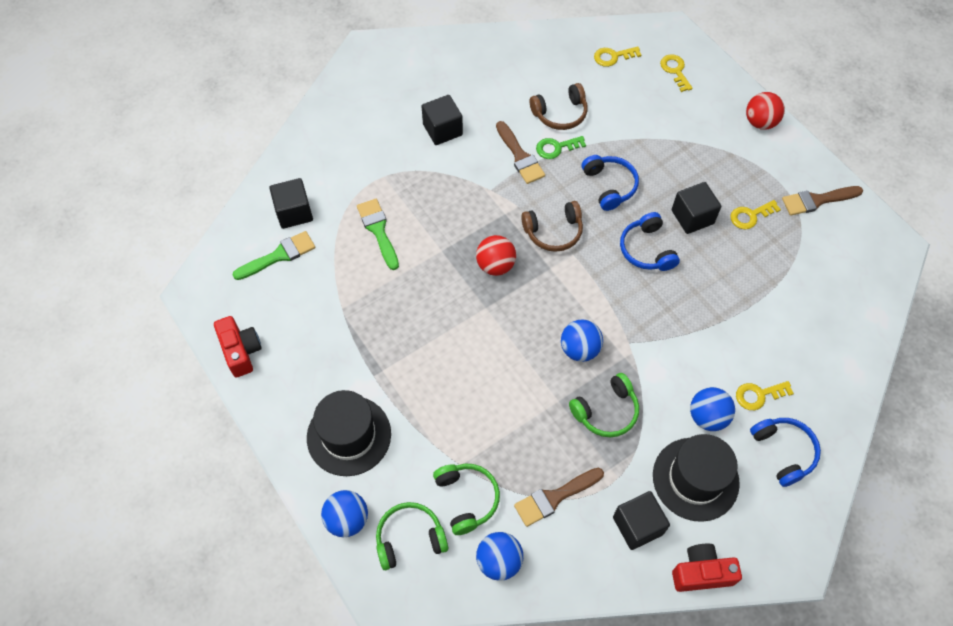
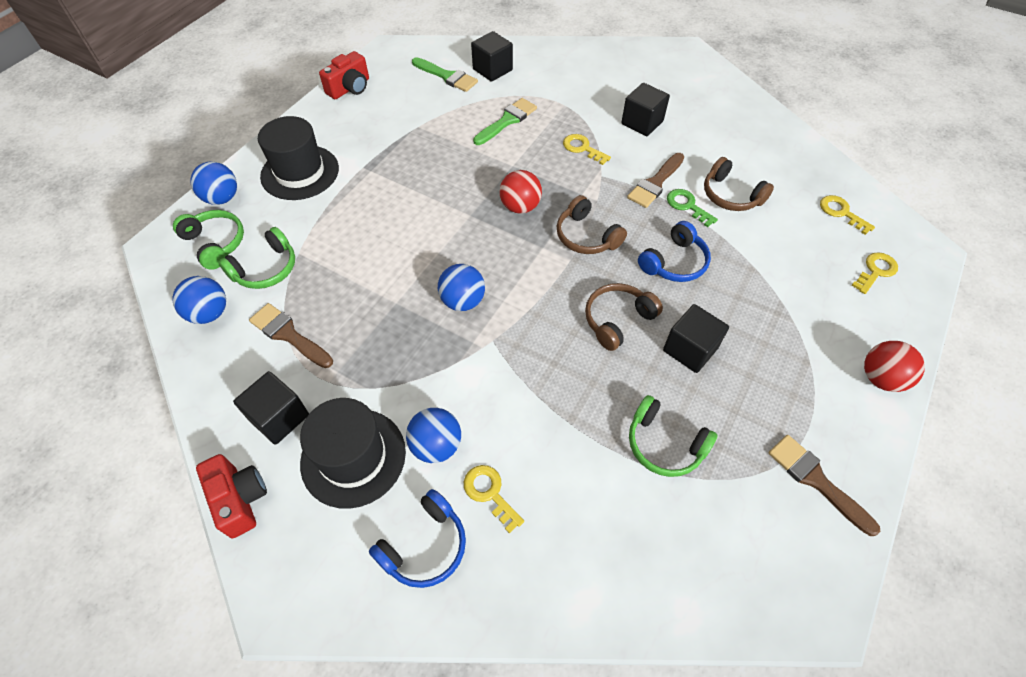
camera: 65 degrees right, 5 degrees down
green headphones [569,373,639,437] -> green headphones moved to [629,395,718,477]
blue headphones [620,212,680,271] -> brown headphones [585,283,663,351]
yellow key [730,200,781,229] -> yellow key moved to [563,134,611,165]

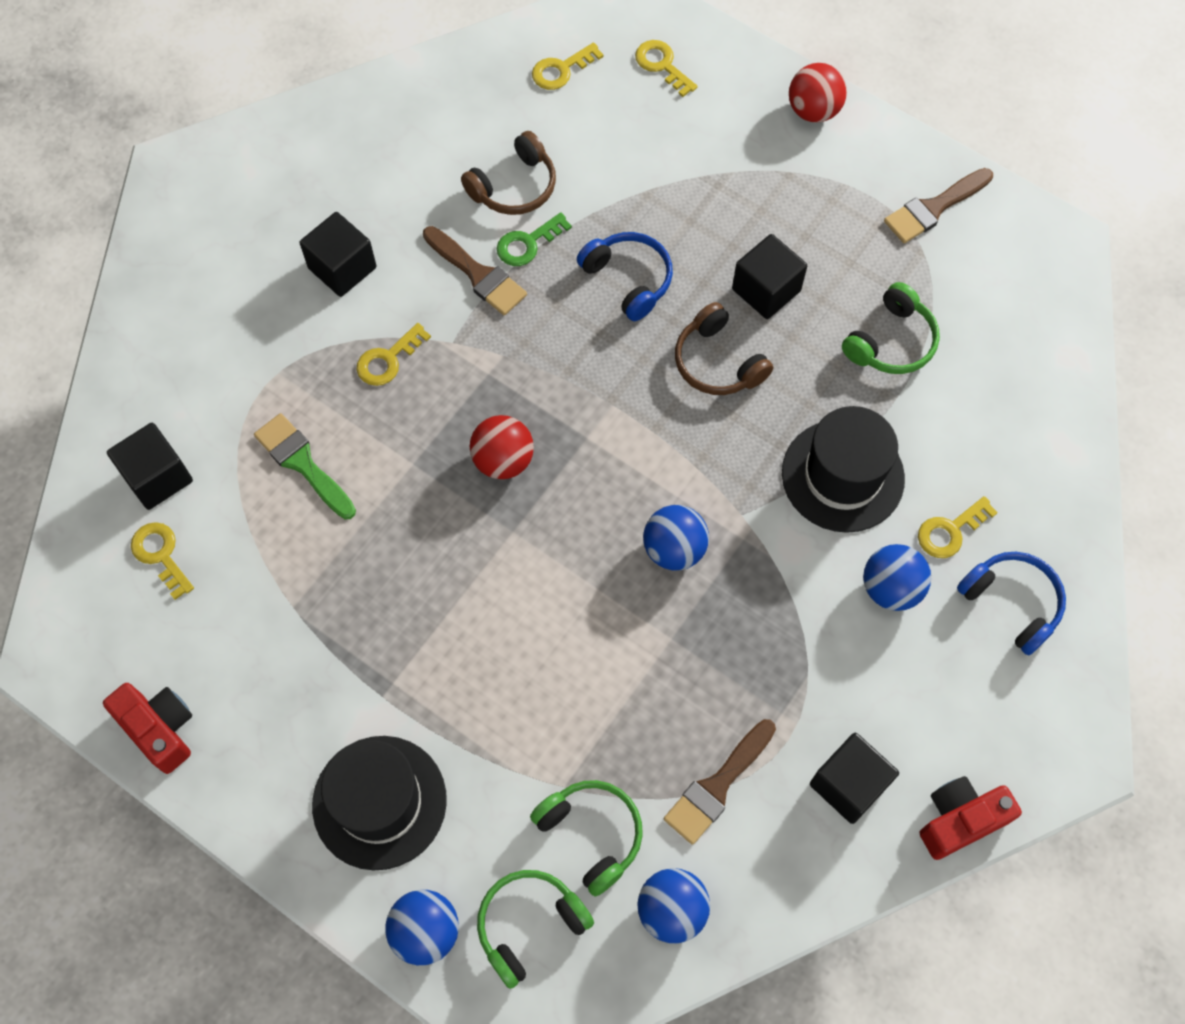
camera: 85 degrees left, 10 degrees up
black hat [300,398,406,509] -> black hat moved to [782,406,905,533]
green brush [412,57,478,92] -> yellow key [131,522,194,600]
brown headphones [557,195,627,254] -> none

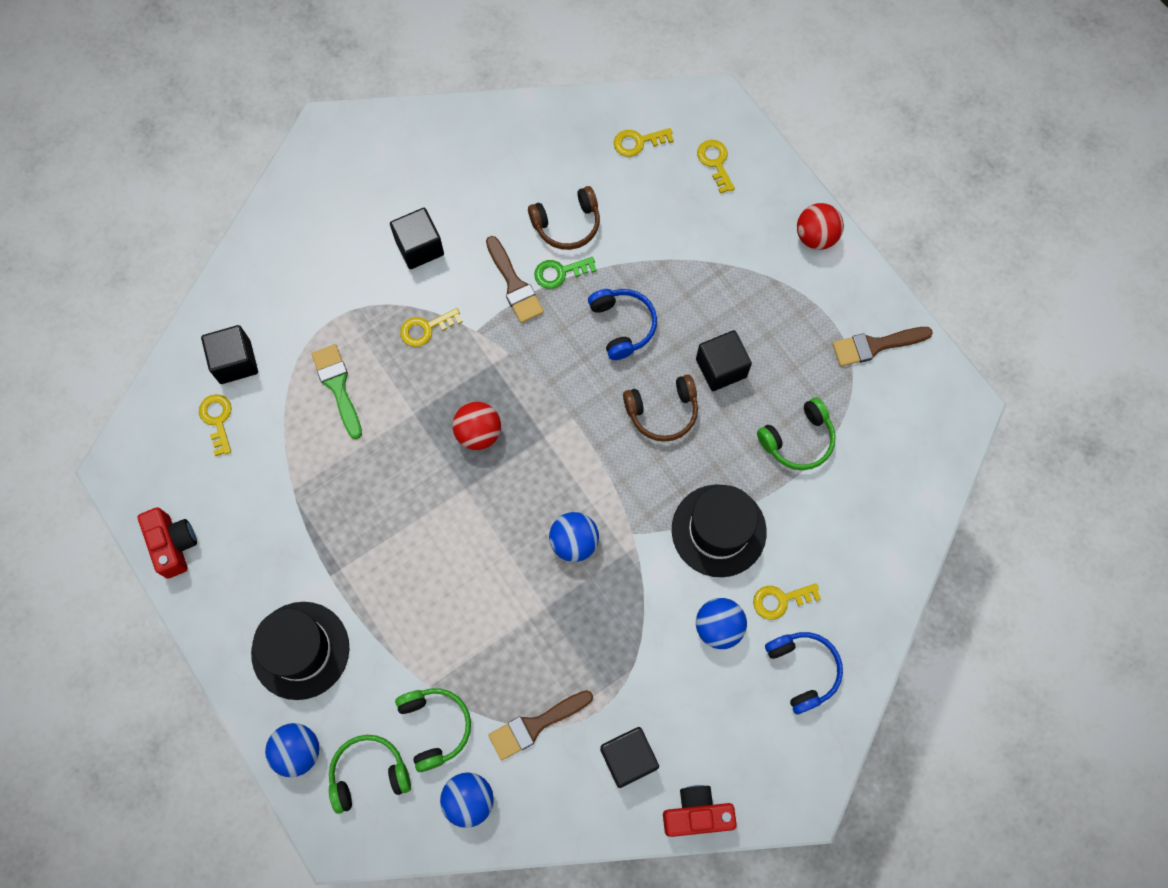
camera: 20 degrees right, 5 degrees up
brown headphones [675,302,773,395] -> brown headphones turned 90 degrees counterclockwise [623,375,698,442]

